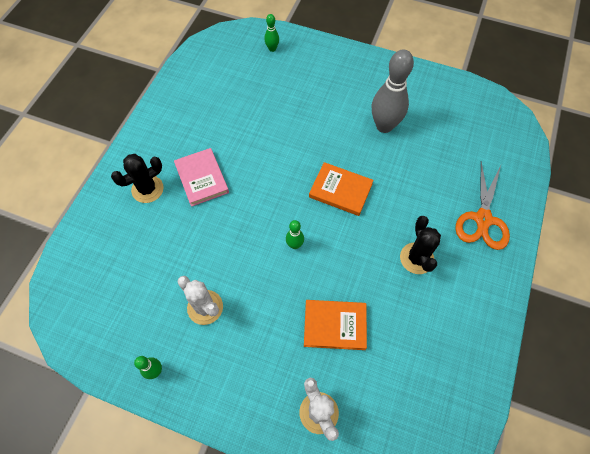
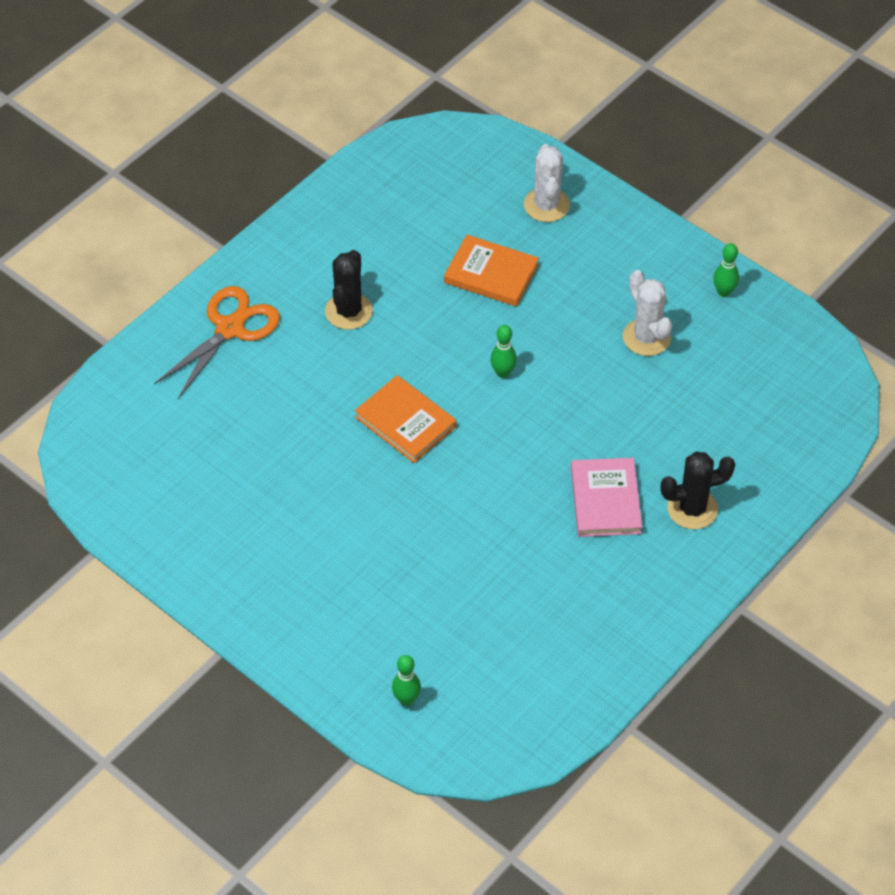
camera: 160 degrees left, 10 degrees down
grey bowling pin [372,49,414,133] -> none

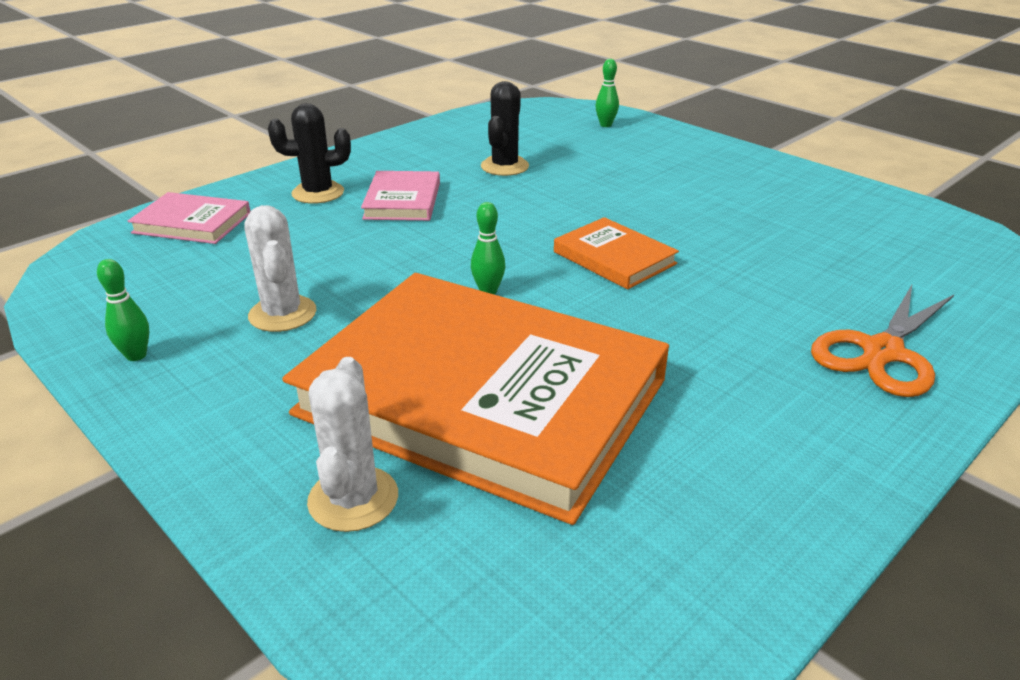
camera: 175 degrees left, 20 degrees down
black cactus [325,250,373,330] -> black cactus moved to [481,81,529,176]
orange book [444,235,539,307] -> orange book [282,273,669,525], size x2.37
none -> pink book [128,192,250,244]

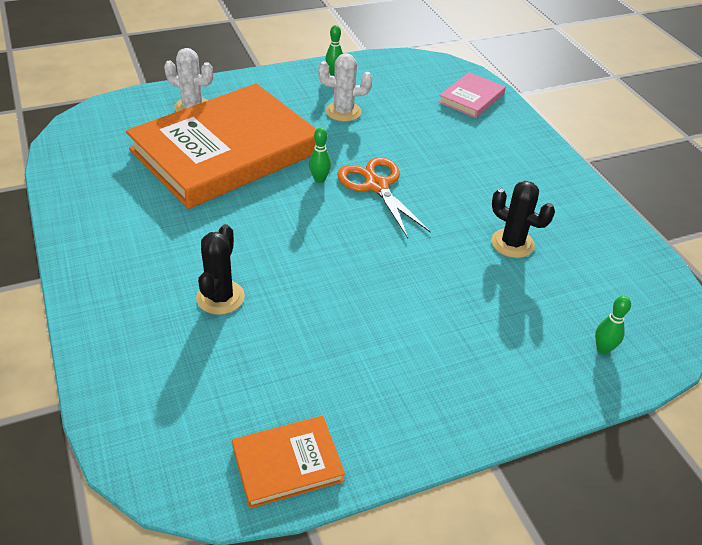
camera: 110 degrees right, 10 degrees up
black cactus [268,103,351,204] -> black cactus moved to [196,224,245,315]
pink book [361,171,440,221] -> none
orange book [554,217,679,289] -> orange book moved to [232,416,345,509]
orange scissors [811,285,955,397] -> orange scissors moved to [337,157,431,238]

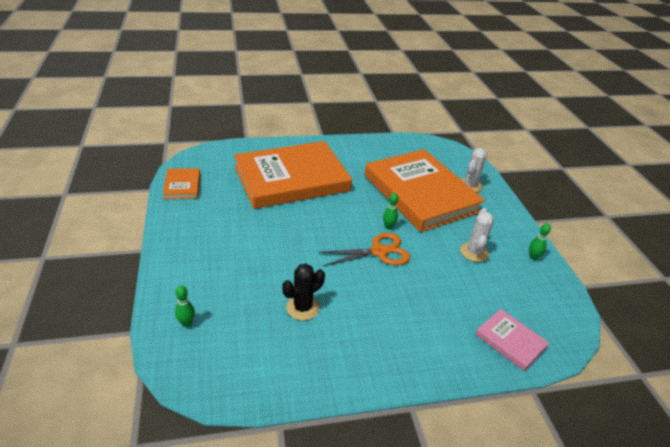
camera: 100 degrees right, 5 degrees down
black cactus [196,224,245,315] -> orange book [234,141,352,209]

